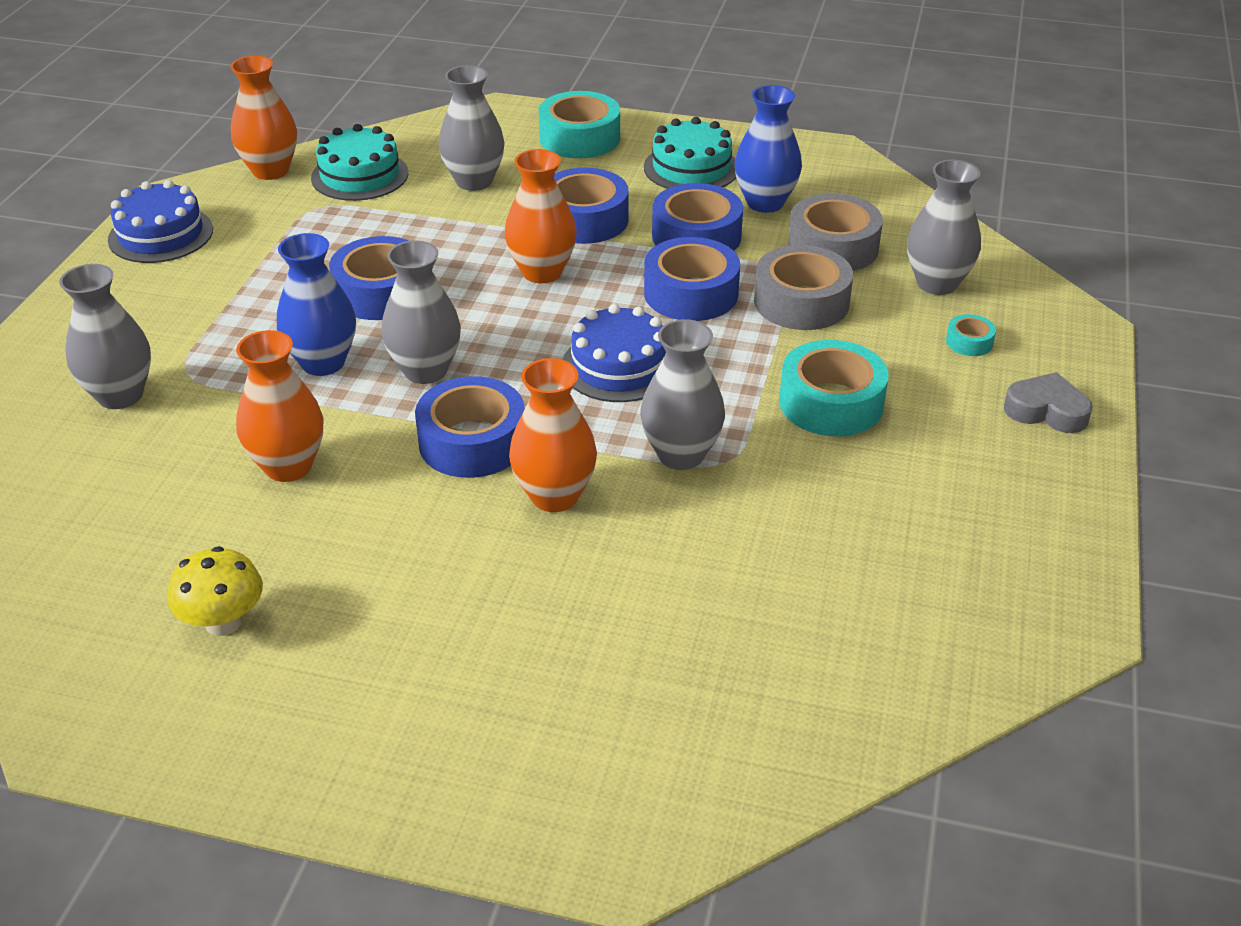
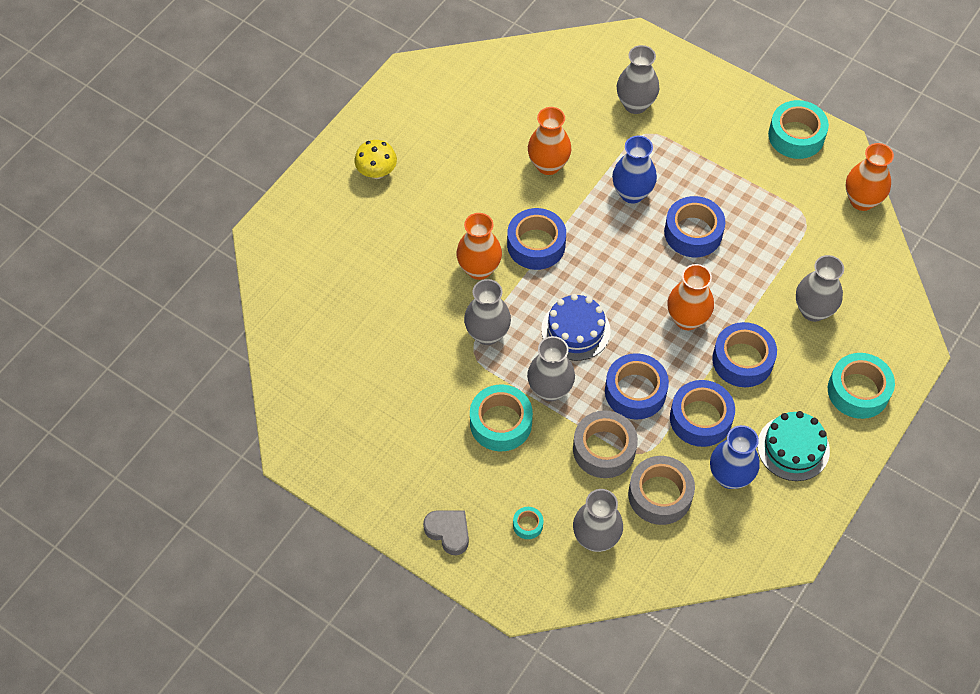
camera: 110 degrees right, 20 degrees up
blue cake [108,180,213,263] -> turquoise tape [768,100,829,159]
yellow mushroom [168,546,263,636] -> yellow mushroom moved to [354,140,397,179]
turquoise cake [311,124,408,201] -> none
grey vase [381,241,461,384] -> grey vase moved to [527,336,575,402]
grey heart [1004,372,1093,433] -> grey heart turned 90 degrees counterclockwise [423,510,469,555]

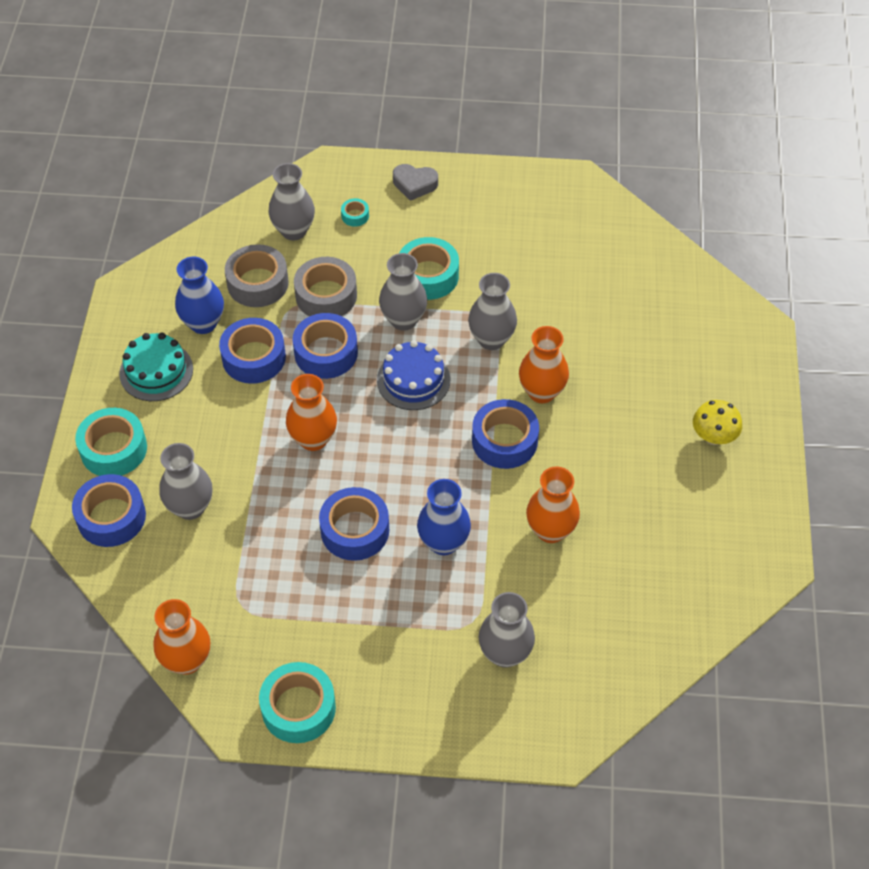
camera: 150 degrees right, 5 degrees down
blue tape [712,322,777,387] -> blue tape moved to [72,474,146,547]

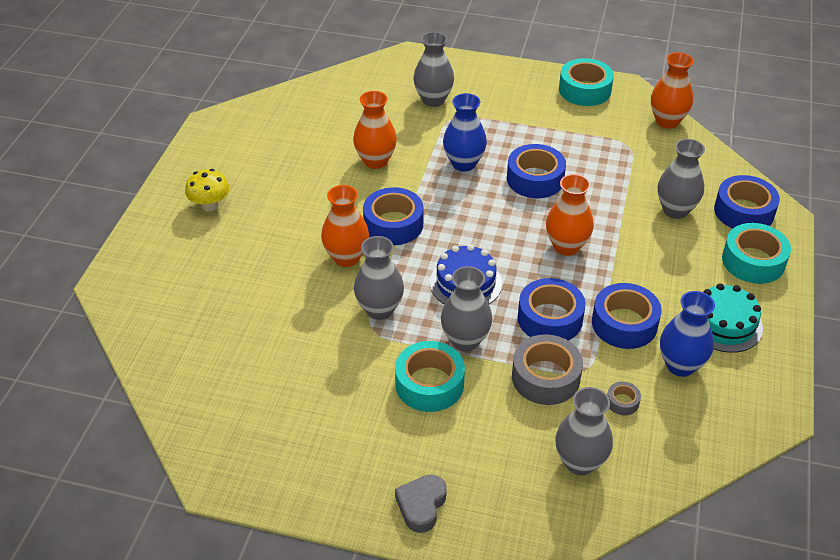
camera: 170 degrees left, 10 degrees down
grey tape [225,244,289,307] -> grey tape [607,382,641,416], size x0.47
turquoise tape [341,198,369,227] -> none
grey heart [393,164,438,201] -> grey heart turned 90 degrees counterclockwise [395,474,447,533]

